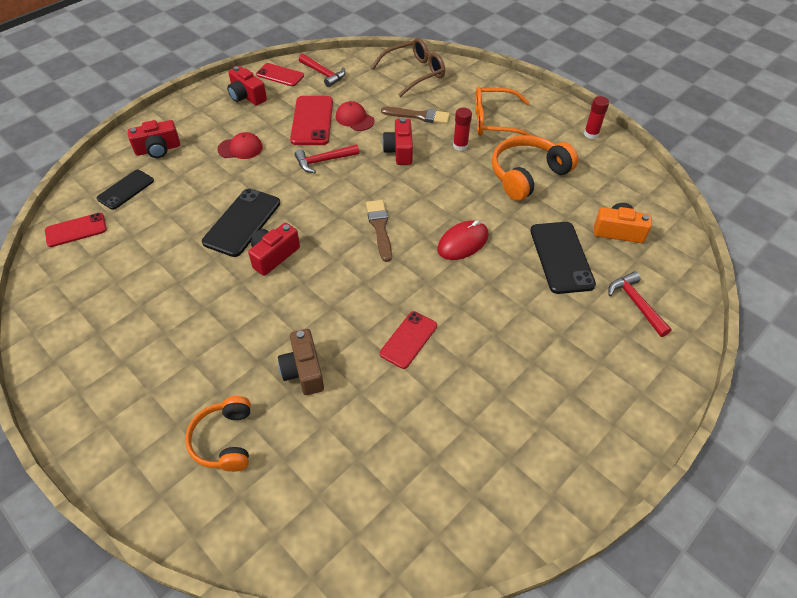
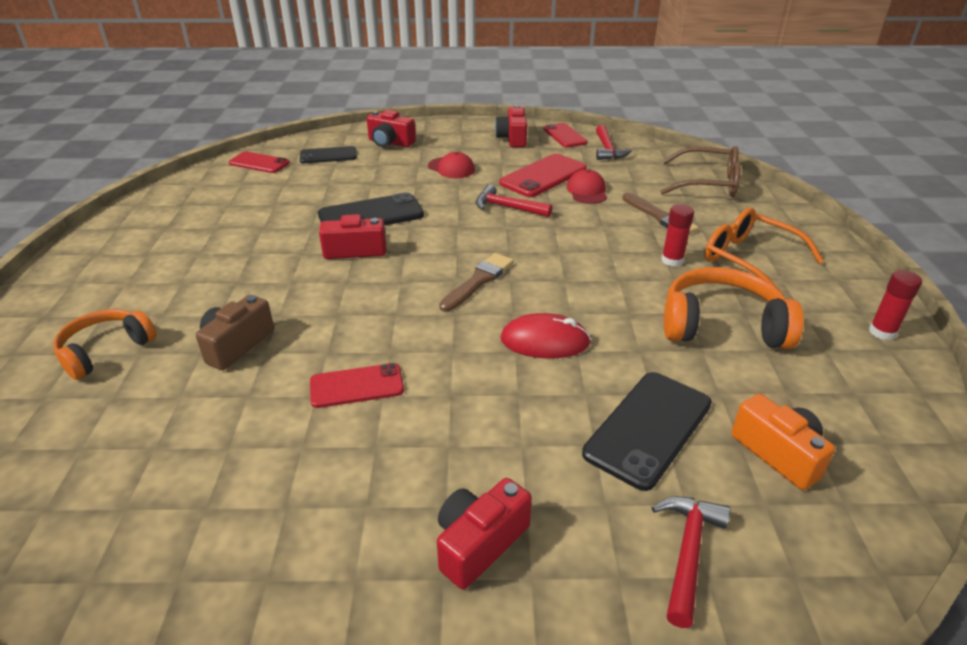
camera: 45 degrees right, 15 degrees down
red camera [382,118,413,165] -> red camera moved to [437,478,532,589]

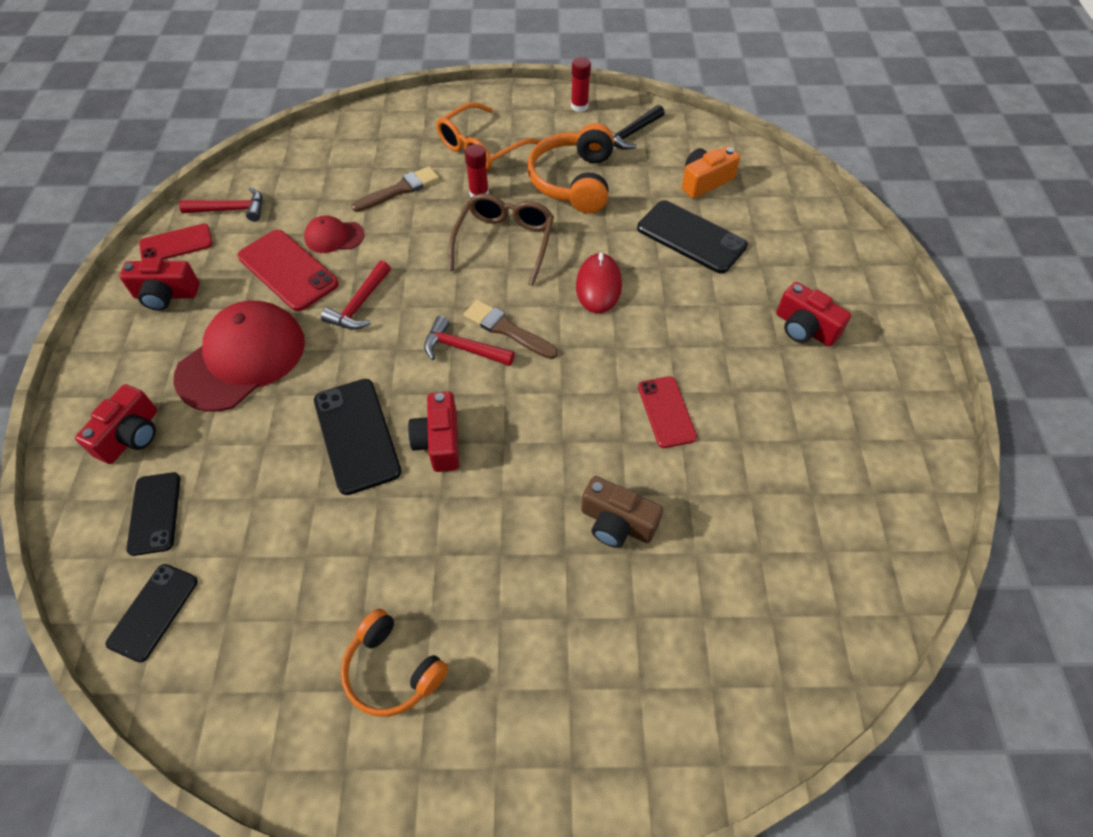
camera: 90 degrees left, 20 degrees up
orange headphones [53,309,157,380] -> orange headphones moved to [341,609,448,717]
red phone [229,152,290,173] -> black phone [105,564,198,662]
red cap [428,152,475,178] -> red cap [173,301,305,412], size x2.02
red hammer [652,496,730,628] -> red hammer moved to [424,316,515,366]
brown glasses [660,146,741,197] -> brown glasses moved to [449,193,554,286]
none -> black hammer [610,105,664,150]

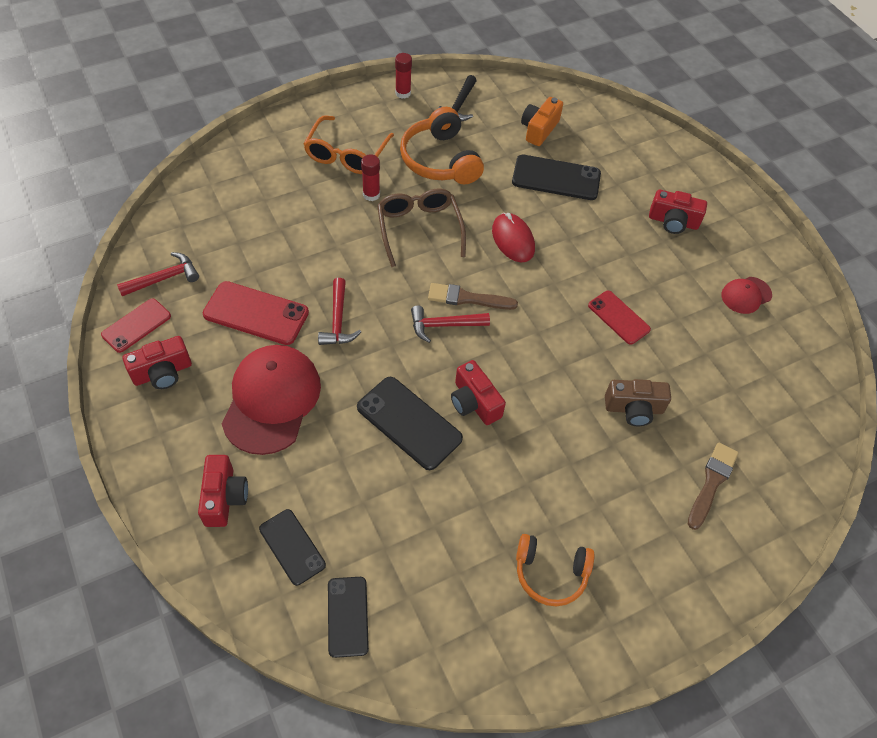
camera: 30 degrees left, 0 degrees up
red cap [304,215,365,253] -> red cap moved to [721,277,772,314]
brown brush [351,166,439,212] -> brown brush moved to [688,443,738,530]

